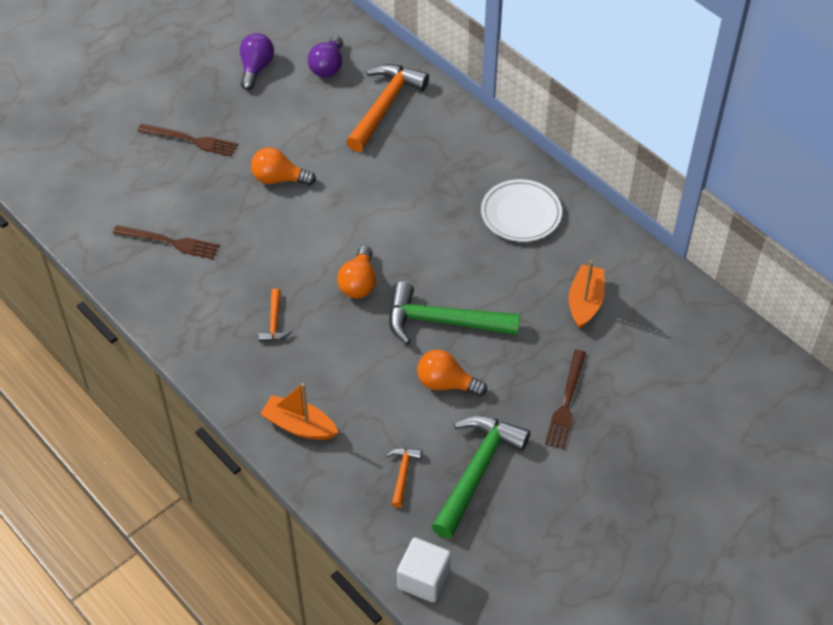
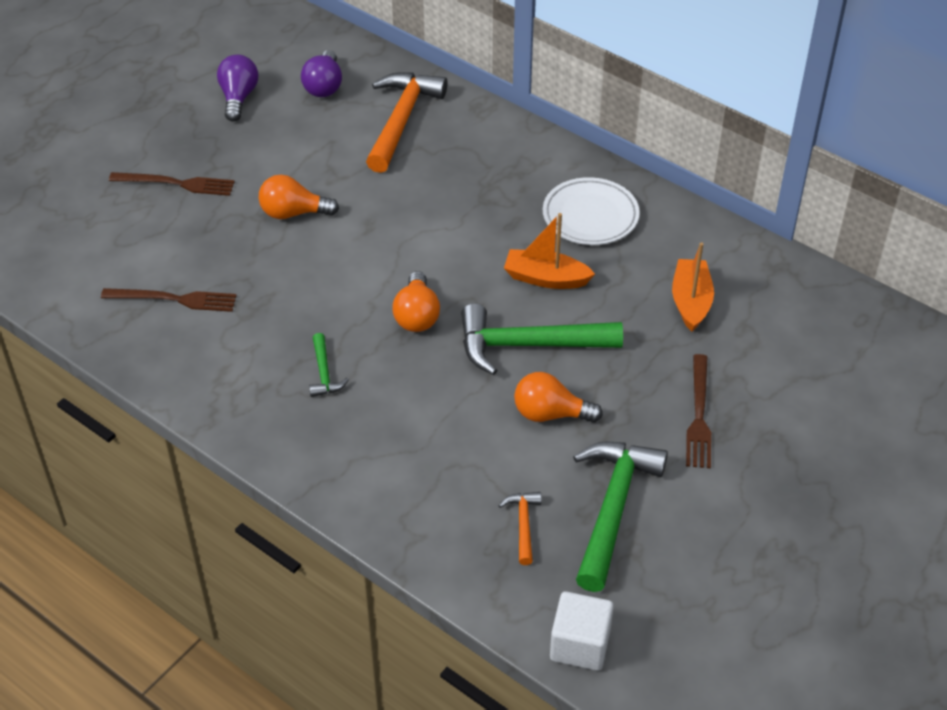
camera: 10 degrees left, 5 degrees down
orange hammer [259,289,292,342] -> green hammer [309,333,349,397]
orange boat [260,383,338,440] -> orange boat moved to [504,213,595,289]

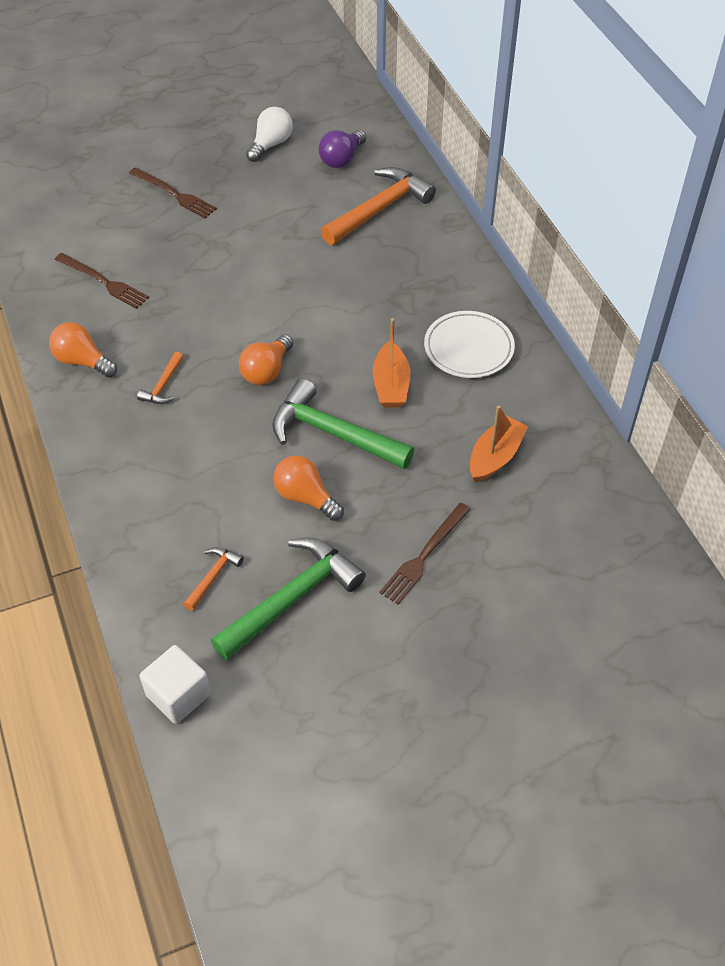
camera: 30 degrees right, 5 degrees up
purple light bulb [217,55,258,122] -> white light bulb [246,107,293,162]
orange light bulb [259,175,339,219] -> orange light bulb moved to [49,322,117,377]
green hammer [309,333,349,397] -> orange hammer [137,352,183,404]
orange boat [504,213,595,289] -> orange boat turned 135 degrees counterclockwise [372,318,410,407]

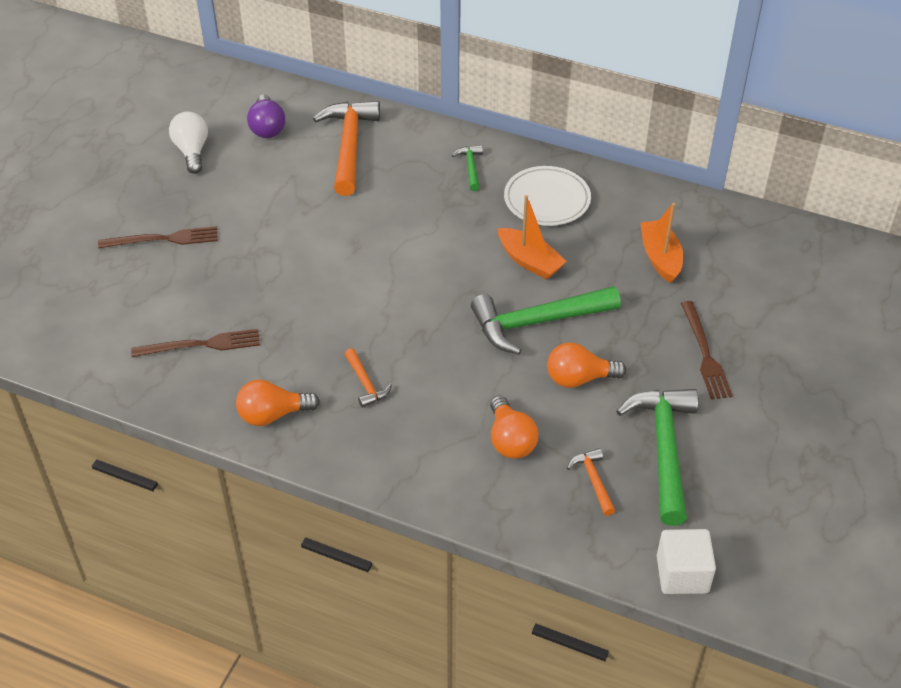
camera: 45 degrees left, 5 degrees down
orange light bulb [239,334,293,385] -> orange light bulb moved to [490,395,538,459]
none -> green hammer [452,145,483,191]

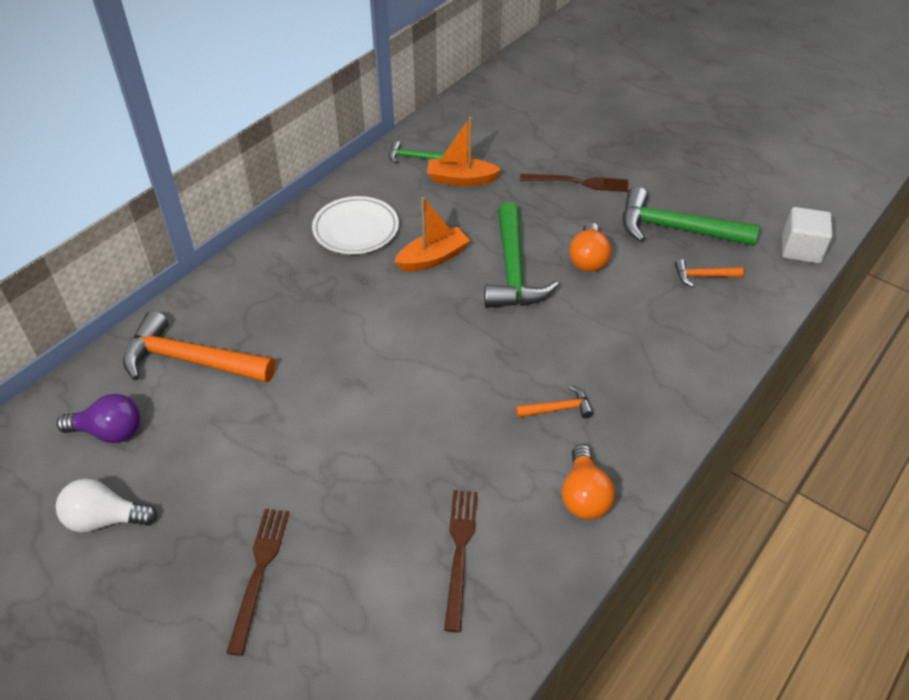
camera: 75 degrees left, 0 degrees up
green hammer [452,145,483,191] -> green hammer moved to [389,141,444,163]
orange light bulb [490,395,538,459] -> none

